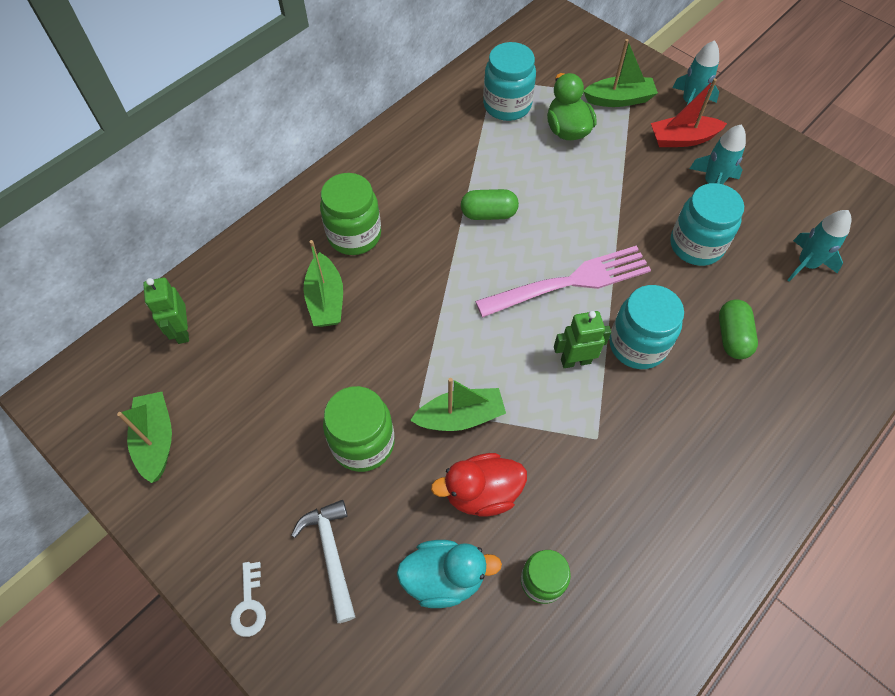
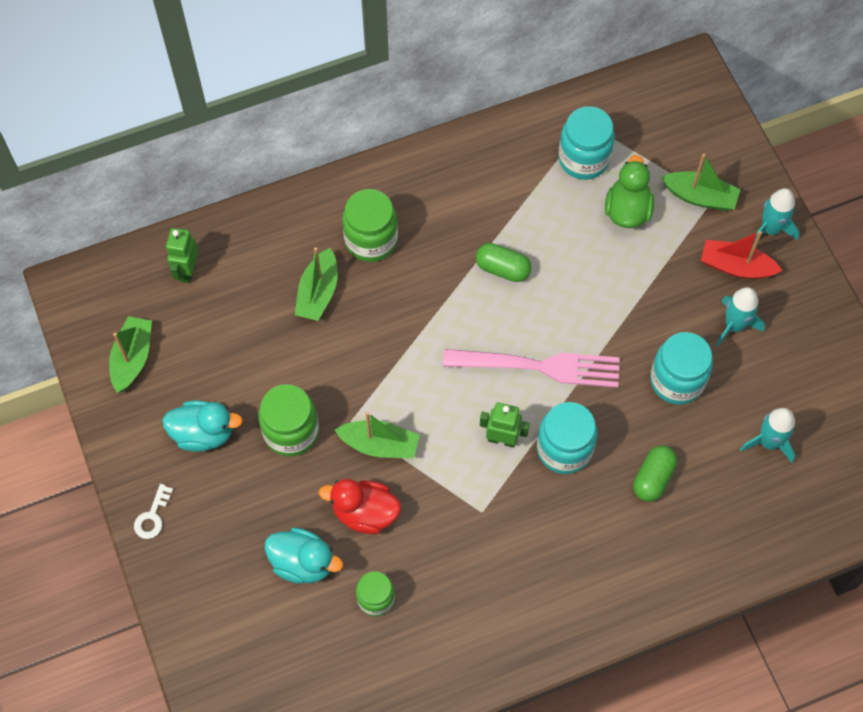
camera: 25 degrees right, 5 degrees up
white hammer [291,500,355,623] -> none
none -> turquoise duck [162,401,243,452]

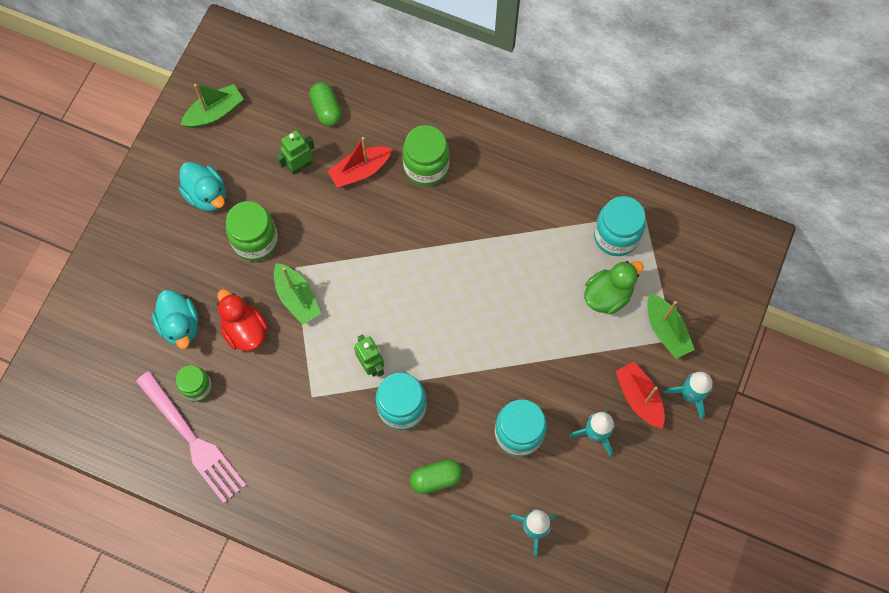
camera: 45 degrees right, 5 degrees up
white key [134,484,173,539] -> none
green robot [166,228,198,283] -> green robot moved to [276,130,315,175]
green boat [295,247,338,321] -> red boat [328,137,392,188]
pink fork [443,349,620,388] -> pink fork moved to [136,371,246,503]
green capsule [476,243,531,282] -> green capsule moved to [309,82,342,126]

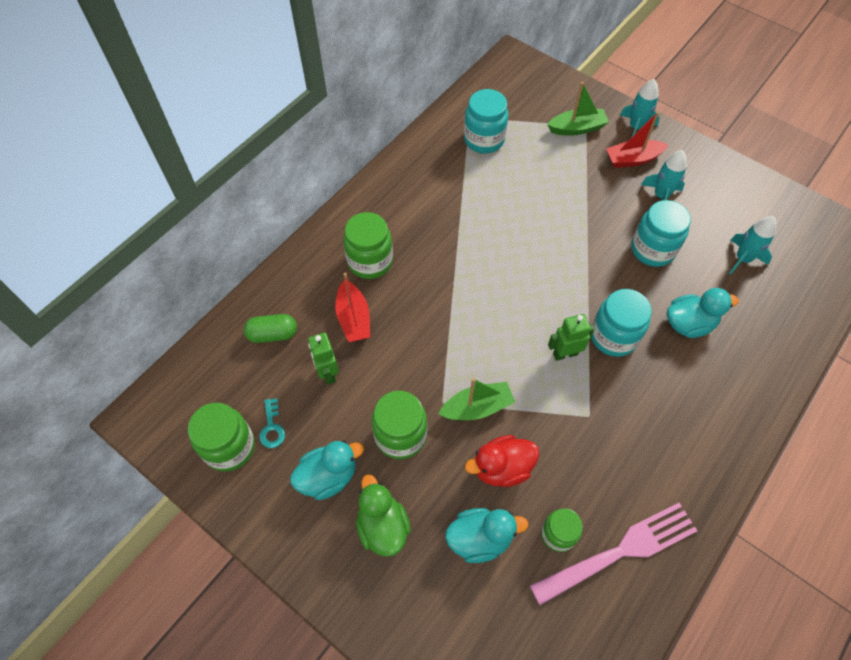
camera: 75 degrees left, 10 degrees down
green boat [181,84,244,128] -> green jar [188,403,255,471]
green capsule [410,459,462,494] -> turquoise duck [667,288,739,338]
green duck [584,261,644,314] -> green duck moved to [356,475,411,557]
none -> turquoise key [259,398,285,448]

